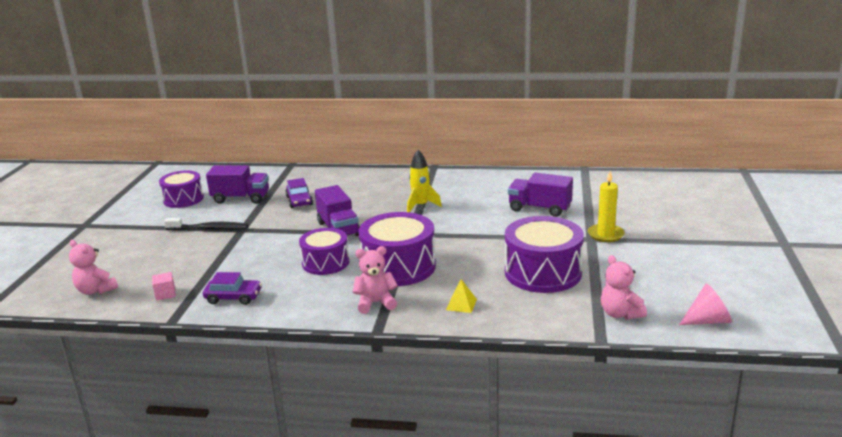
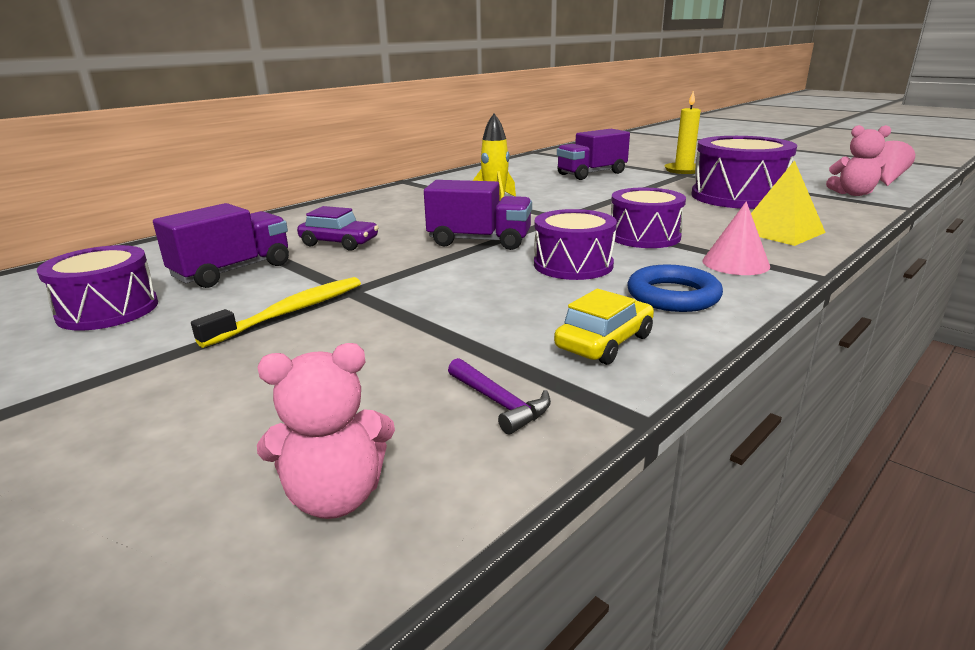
camera: 55 degrees left, 0 degrees up
pink cube [152,272,176,301] -> purple hammer [448,358,551,434]
black toothbrush [164,218,248,230] -> yellow toothbrush [191,277,361,348]
purple car [203,272,262,305] -> yellow car [554,289,654,365]
pink teddy bear [353,246,398,314] -> pink cone [702,201,770,275]
purple drum [358,212,436,286] -> purple drum [611,188,686,248], size x0.65
yellow pyramid [446,279,477,313] -> yellow pyramid [751,160,826,246], size x1.77
none -> blue ring [627,264,723,312]

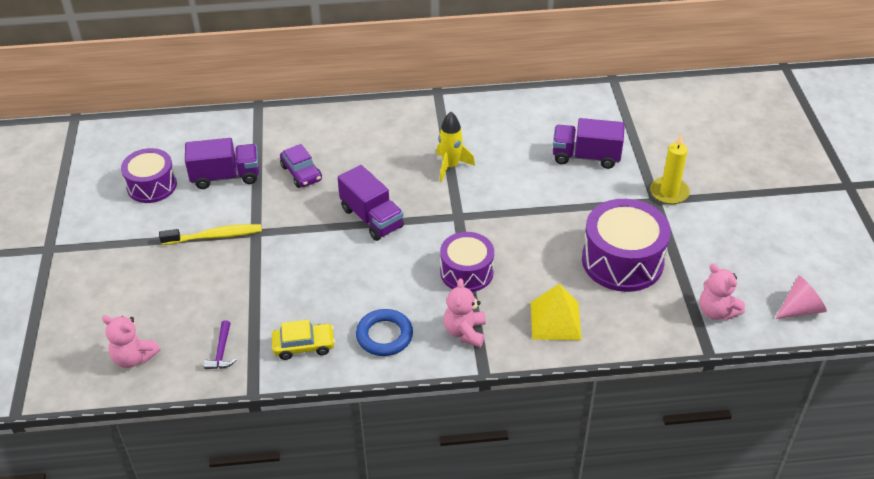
camera: 40 degrees right, 20 degrees up
purple drum [534,209,617,280] -> none
pink cone [702,201,770,275] -> pink teddy bear [444,278,486,347]

